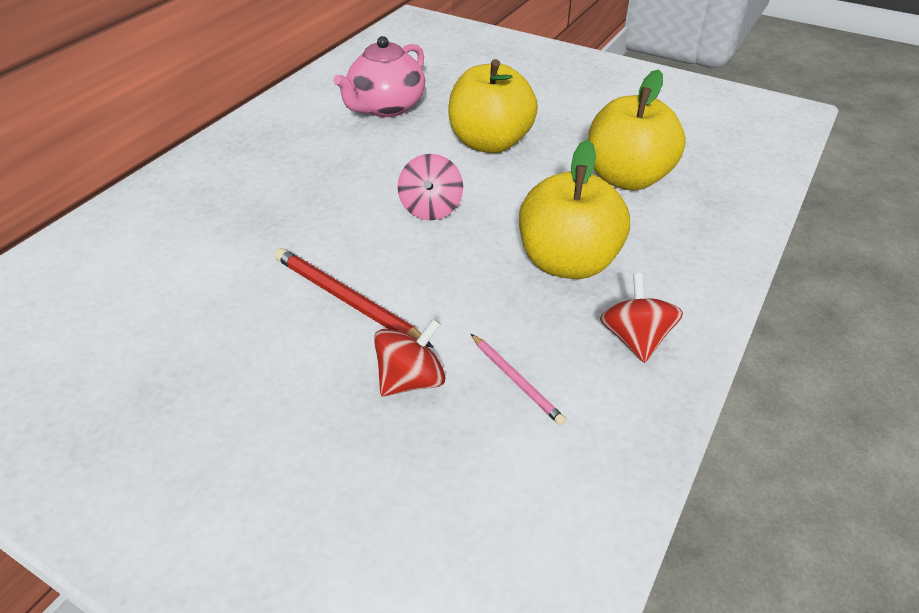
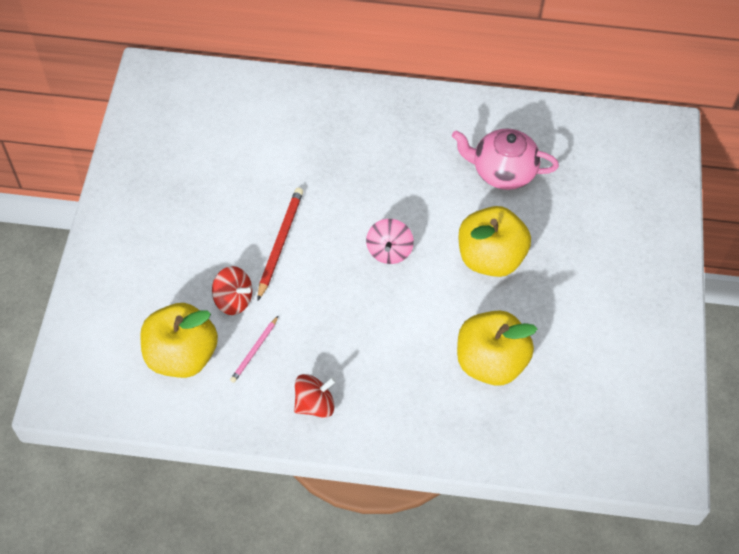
camera: 65 degrees right, 15 degrees up
pink spinning top [398,154,463,220] -> pink spinning top turned 60 degrees counterclockwise [366,219,414,264]
yellow apple [519,140,630,279] -> yellow apple moved to [140,303,218,378]

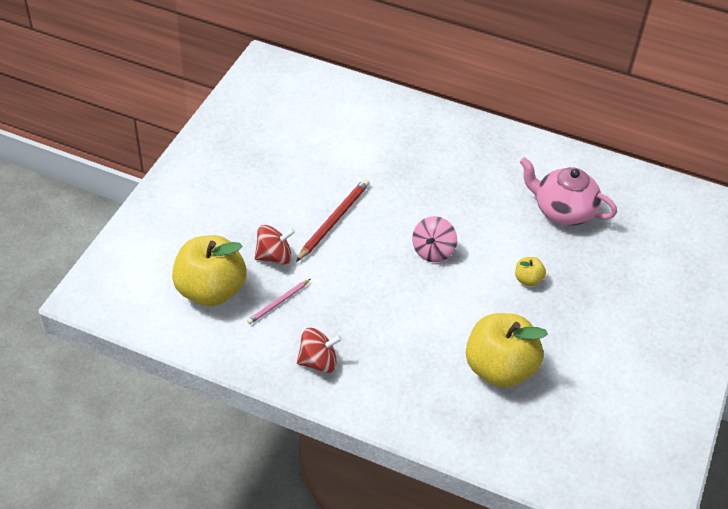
camera: 15 degrees right, 10 degrees down
red spinning top [212,266,252,315] -> red spinning top turned 60 degrees counterclockwise [255,225,295,265]
yellow apple [458,206,531,277] -> yellow apple [515,257,546,286], size x0.43

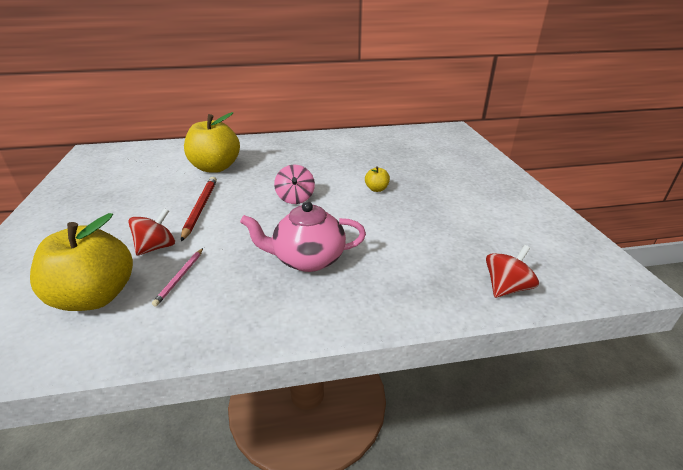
camera: 30 degrees left, 15 degrees down
red spinning top [297,328,342,373] -> red spinning top moved to [486,245,539,298]
yellow apple [466,313,548,388] -> yellow apple moved to [184,112,240,173]
pink teapot [520,157,617,226] -> pink teapot moved to [240,201,366,272]

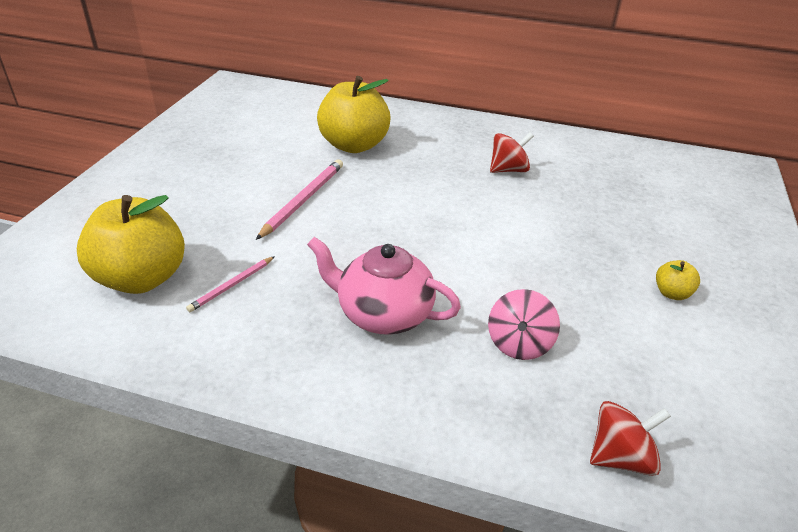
camera: 25 degrees right, 5 degrees up
red spinning top [128,208,175,256] -> red spinning top moved to [490,132,534,173]
red pencil [181,177,217,241] -> pink pencil [256,159,343,240]
pink spinning top [274,165,315,204] -> pink spinning top moved to [488,289,560,360]
yellow apple [365,166,390,192] -> yellow apple moved to [656,260,700,300]

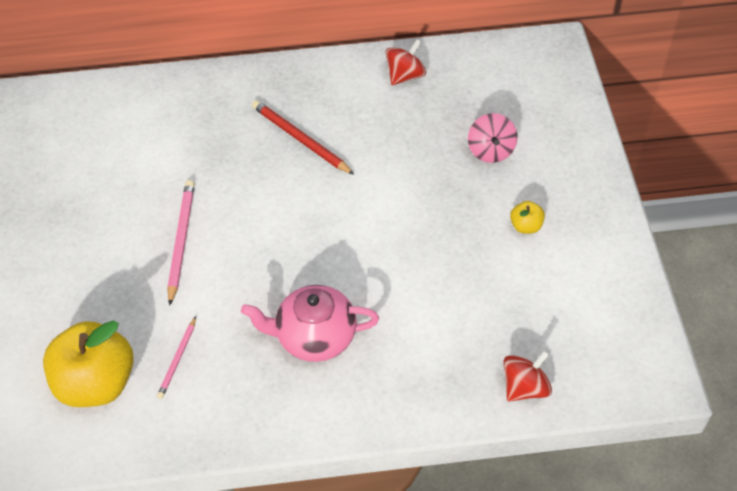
camera: 20 degrees left, 15 degrees up
yellow apple [317,76,391,153] -> none
pink spinning top [488,289,560,360] -> pink spinning top moved to [468,113,518,163]
red spinning top [490,132,534,173] -> red spinning top moved to [385,39,426,85]
none -> red pencil [252,100,355,175]

